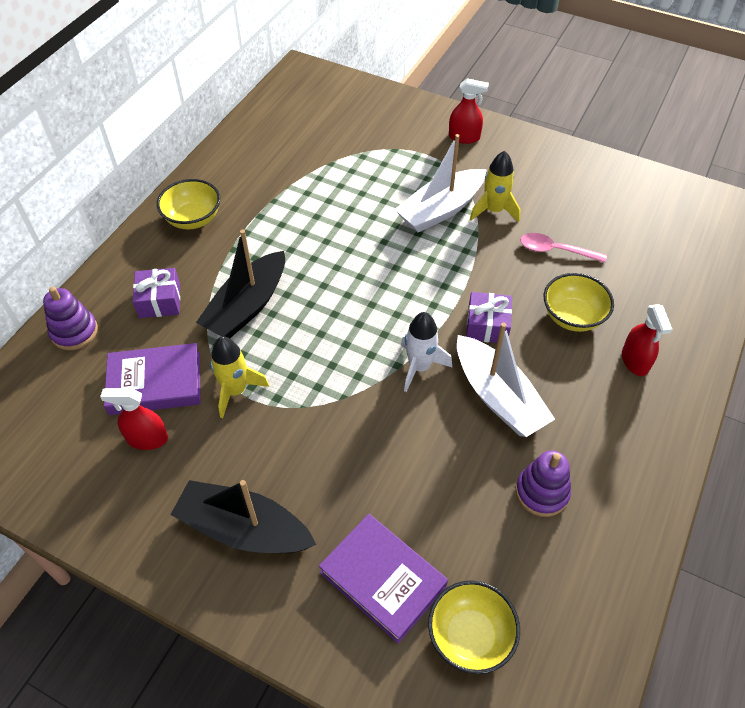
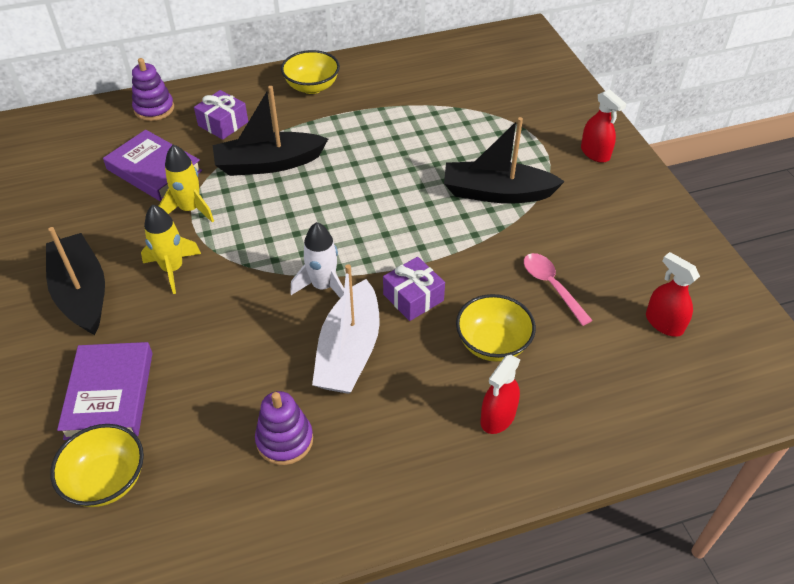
camera: 45 degrees right, 5 degrees down
red spray bottle [100,388,168,450] -> red spray bottle moved to [646,252,700,337]
white boat [394,134,487,232] -> black boat [444,117,565,204]
yellow rocket [470,151,520,222] -> yellow rocket moved to [141,205,201,294]

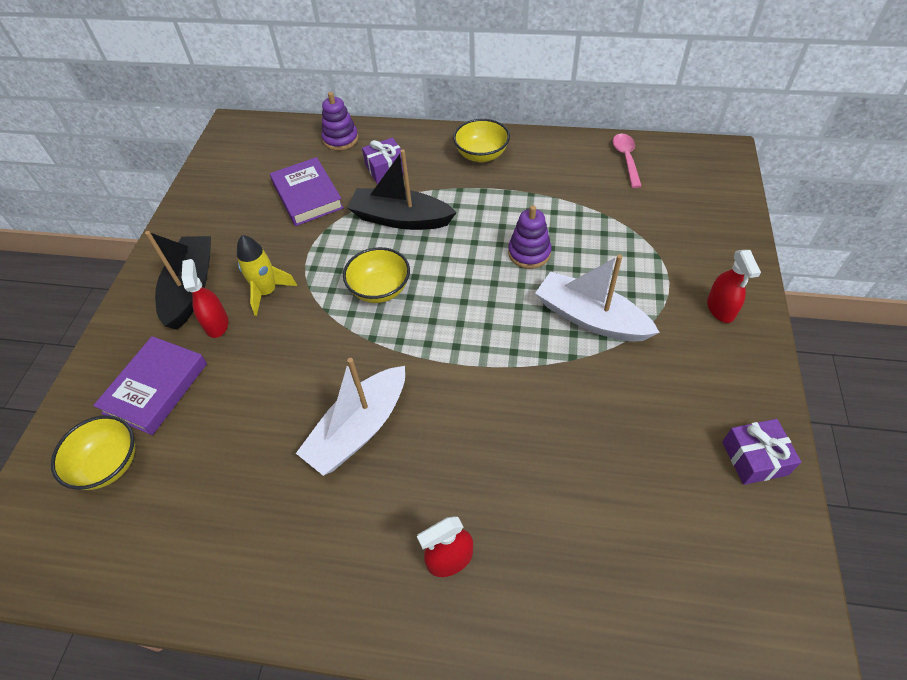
camera: 30 degrees right, 5 degrees up
yellow rocket [159,144,214,223] -> none
purple stacking toy [255,391,313,465] -> purple stacking toy moved to [508,205,552,269]
white rocket [290,222,344,298] -> none
purple gift [383,257,445,321] -> purple gift moved to [722,419,801,485]
black boat [444,117,565,204] -> white boat [535,255,660,341]
yellow bowl [456,294,536,362] -> yellow bowl moved to [343,247,410,303]
pink spoon [524,253,593,326] -> pink spoon moved to [613,134,642,188]
red spray bottle [646,252,700,337] -> red spray bottle moved to [182,259,228,338]

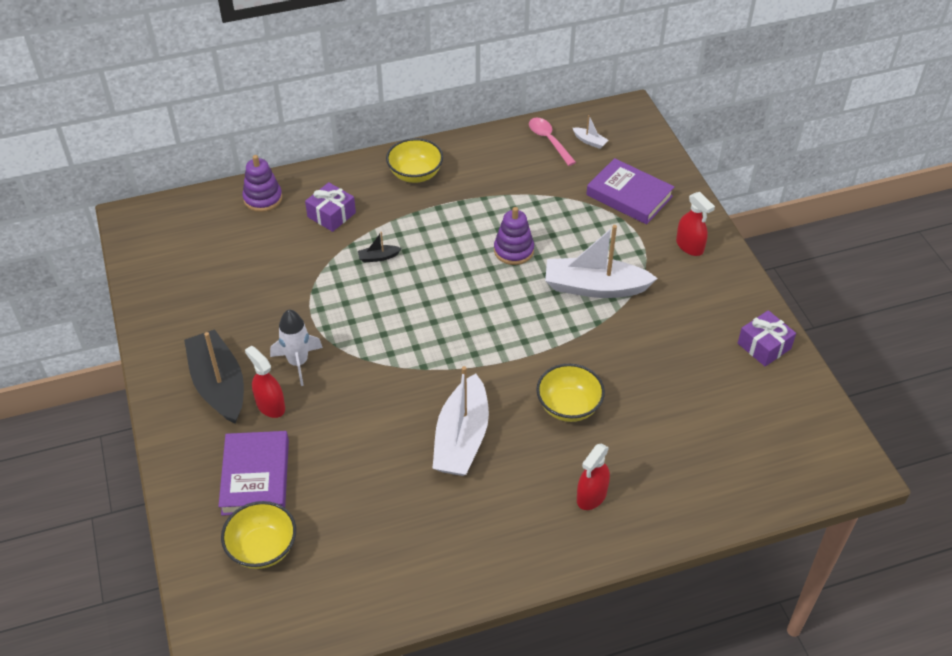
camera: 30 degrees left, 5 degrees down
yellow rocket [237,235,297,316] -> white rocket [270,309,323,386]
purple book [270,157,344,226] -> purple book moved to [586,158,674,225]
yellow bowl [343,247,410,303] -> yellow bowl moved to [536,363,605,422]
black boat [347,149,457,230] -> black boat [358,232,402,262], size x0.41
none -> white boat [573,115,609,149]

